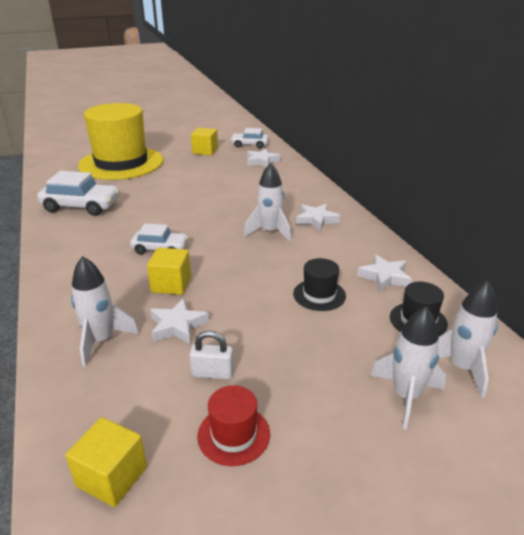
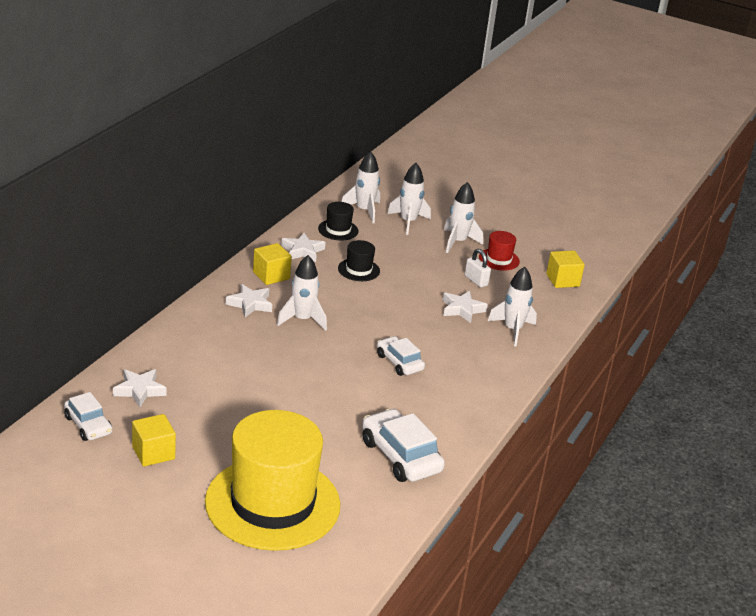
camera: 135 degrees left, 0 degrees up
yellow cube [147,248,191,295] -> yellow cube moved to [253,243,292,285]
none -> white rocket [444,182,483,253]

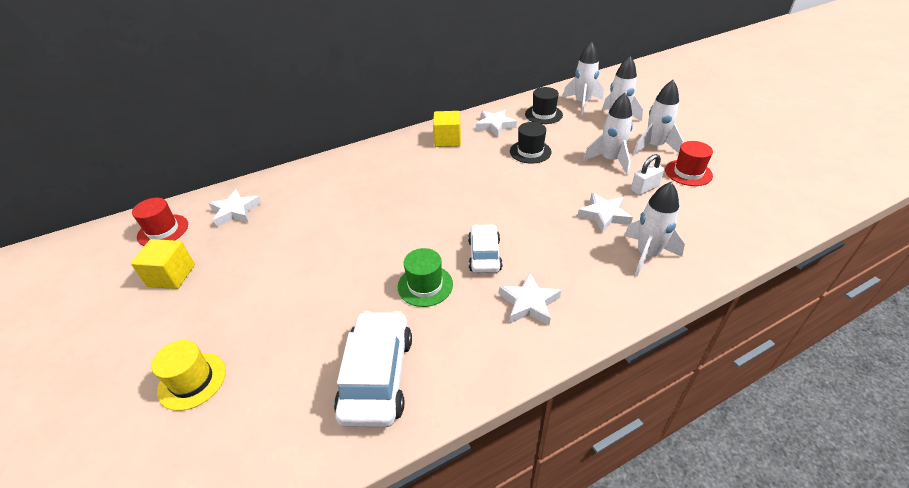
camera: 40 degrees right, 10 degrees up
white car [64,392,112,441] -> red hat [132,198,188,246]
yellow hat [205,410,340,551] -> yellow hat [151,340,226,411], size x0.40
white star [226,284,272,317] -> white star moved to [499,273,561,325]
white rocket [277,255,327,331] -> white rocket moved to [583,93,633,175]
white padlock [465,249,491,288] -> white padlock turned 60 degrees clockwise [631,154,664,195]
yellow cube [546,250,585,288] -> none
none -> green hat [398,248,453,307]

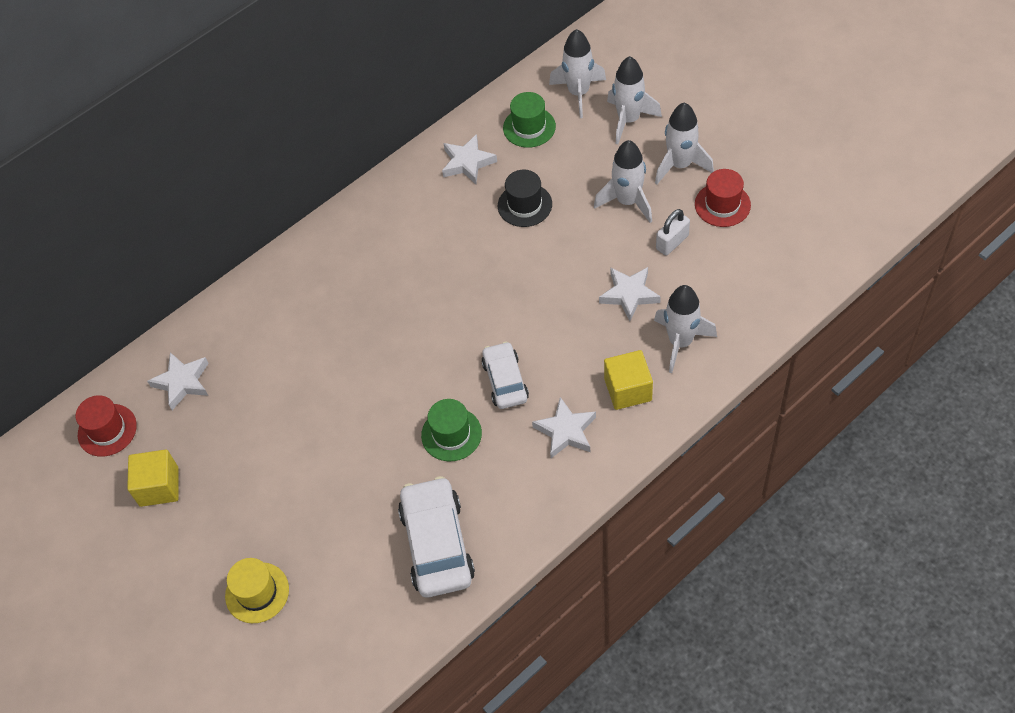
camera: 10 degrees left, 15 degrees up
yellow cube [433,111,461,147] -> yellow cube moved to [604,350,653,410]
black hat [525,87,563,124] -> green hat [503,92,556,148]

